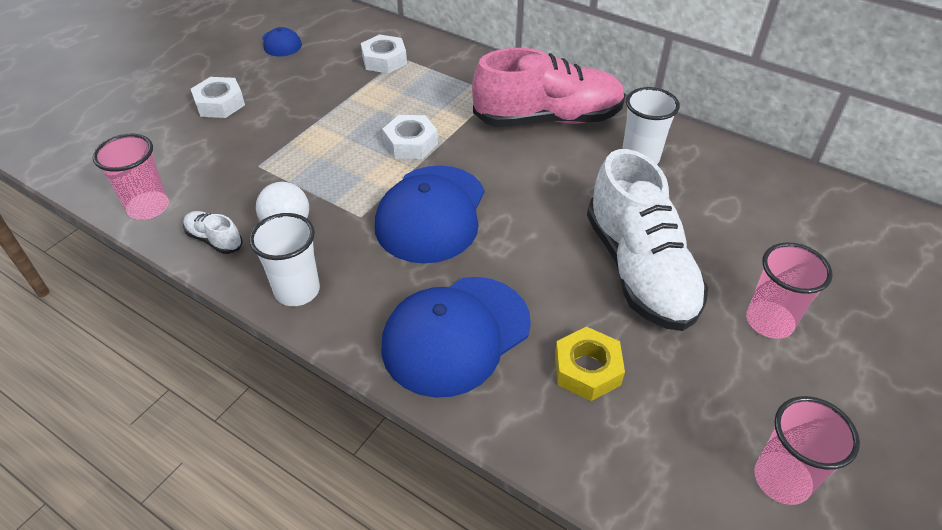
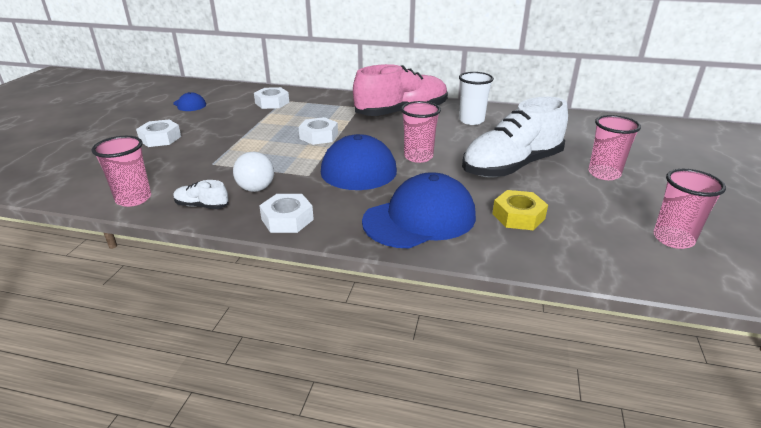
camera: 20 degrees left, 15 degrees down
white cup [249,213,320,306] -> white nut [259,194,314,233]
blue cap [381,277,531,398] -> blue cap turned 150 degrees counterclockwise [362,172,476,248]
white shoe [587,149,708,331] -> white shoe turned 90 degrees clockwise [462,97,568,178]
none -> pink cup [401,101,441,163]

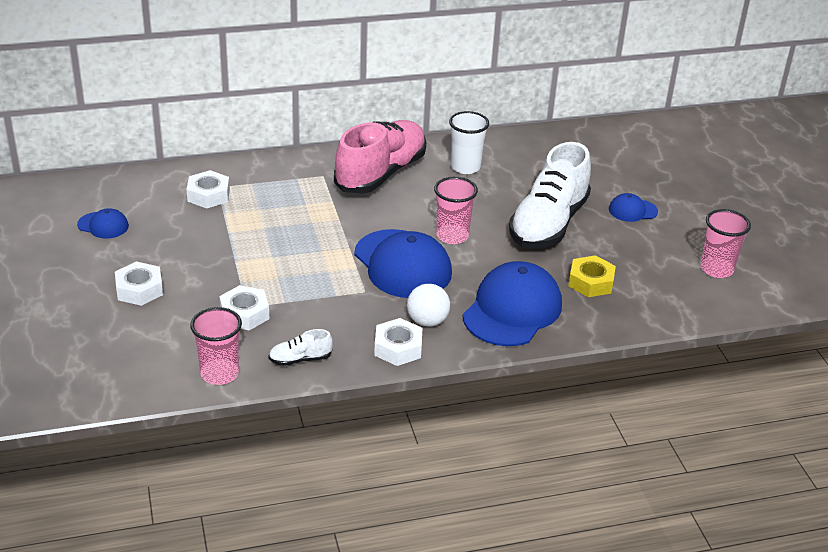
camera: 30 degrees left, 5 degrees up
white ball [233,152,274,192] -> white ball moved to [407,284,450,327]
white nut [299,117,338,145] -> white nut moved to [219,285,269,330]
pink cup [588,115,641,180] -> blue cap [609,193,658,222]

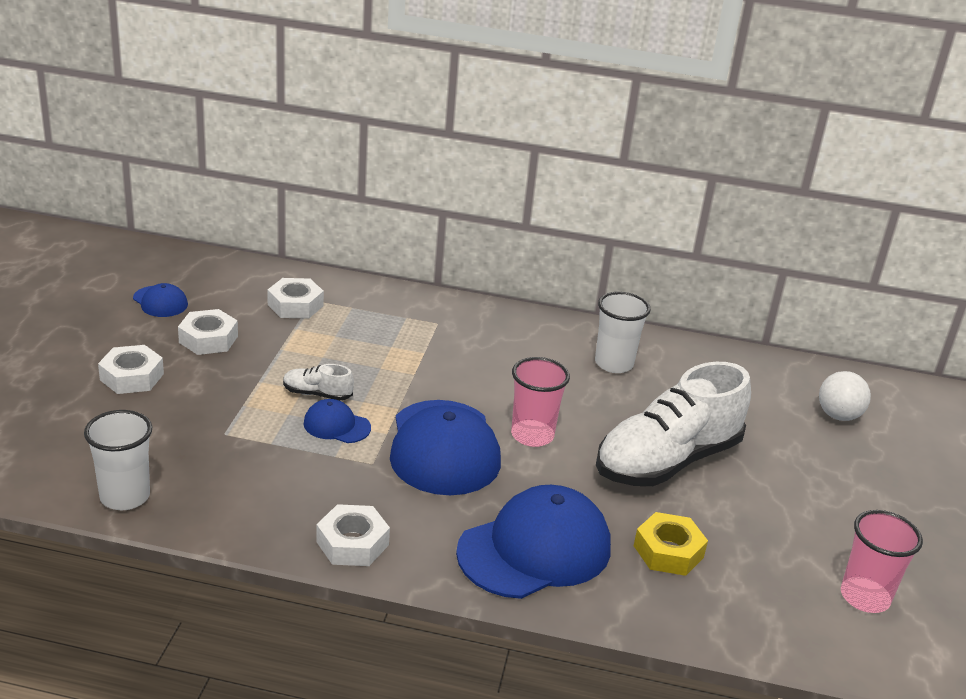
camera: 25 degrees right, 5 degrees down
pink cup [190,307,242,385] -> white cup [84,410,152,510]
white nut [219,285,269,330] -> white nut moved to [178,309,238,355]
white shoe [268,329,333,366] -> white shoe moved to [283,364,354,401]
pink shoe [334,120,426,194] -> none
white ball [407,284,450,327] -> white ball moved to [819,371,871,421]
blue cap [609,193,658,222] -> blue cap moved to [303,399,371,443]

